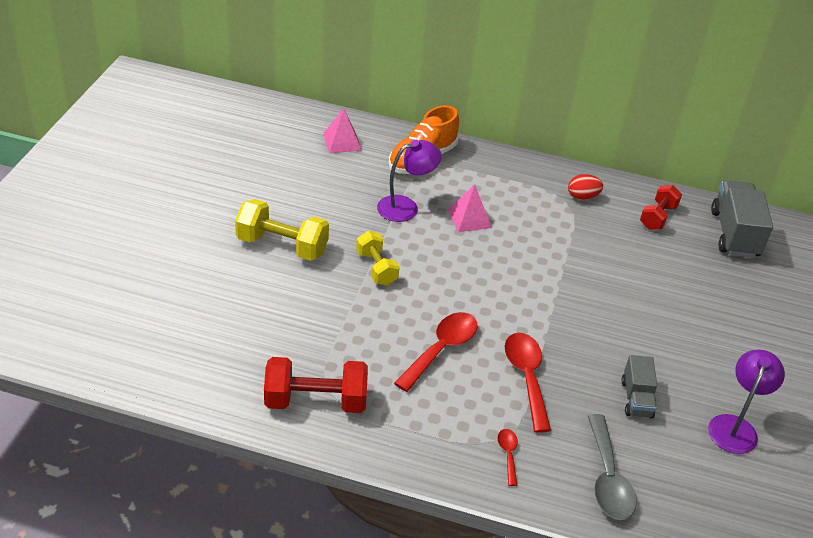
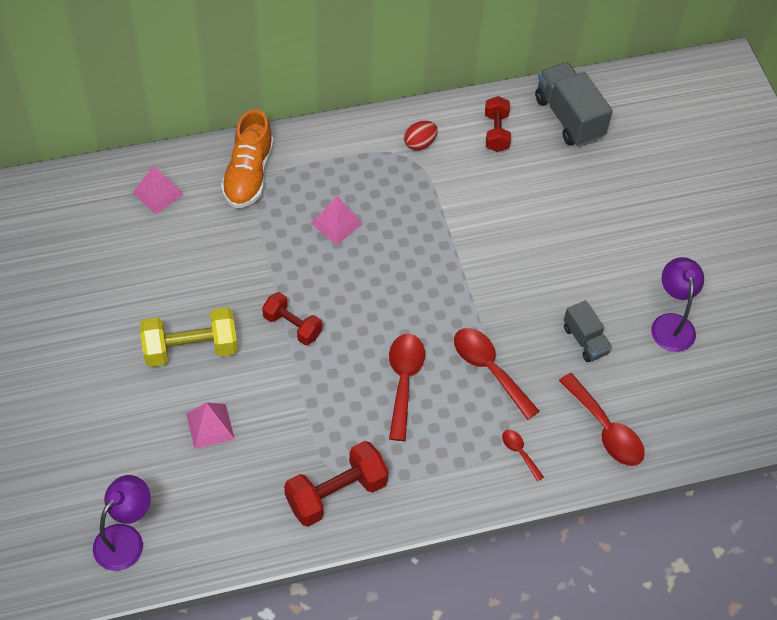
camera: 30 degrees left, 15 degrees up
yellow dumbbell [356,231,400,285] -> red dumbbell [262,292,322,345]
purple lamp [377,140,442,222] -> purple lamp moved to [93,475,151,571]
grey spoon [588,414,637,520] -> red spoon [559,373,645,466]
none -> pink pyramid [186,402,235,449]

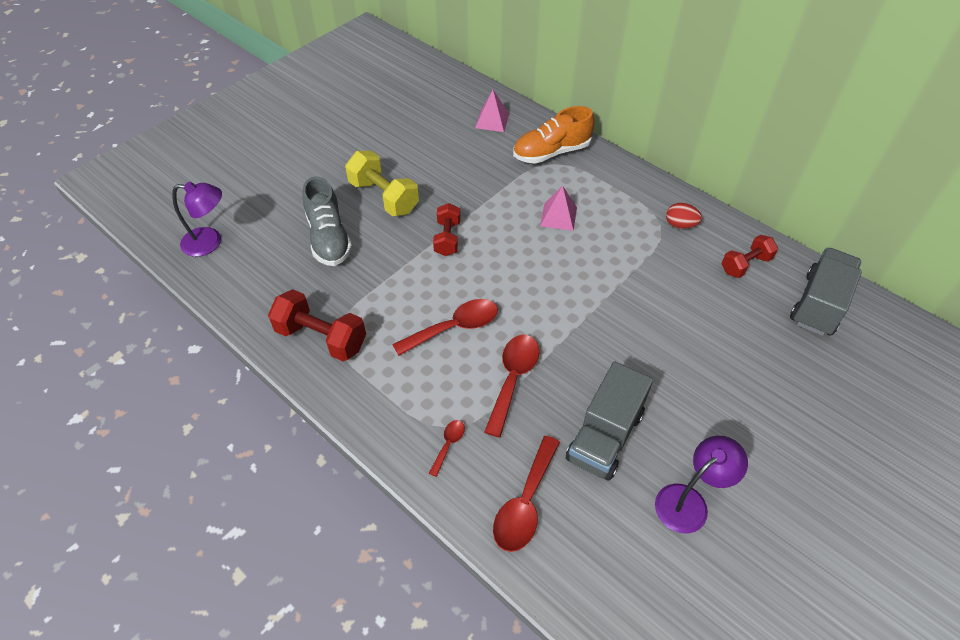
camera: 60 degrees right, 5 degrees down
pink pyramid [186,402,235,449] -> grey shoe [302,176,352,266]
grey truck [564,300,612,362] -> grey truck [566,362,653,481], size x1.71

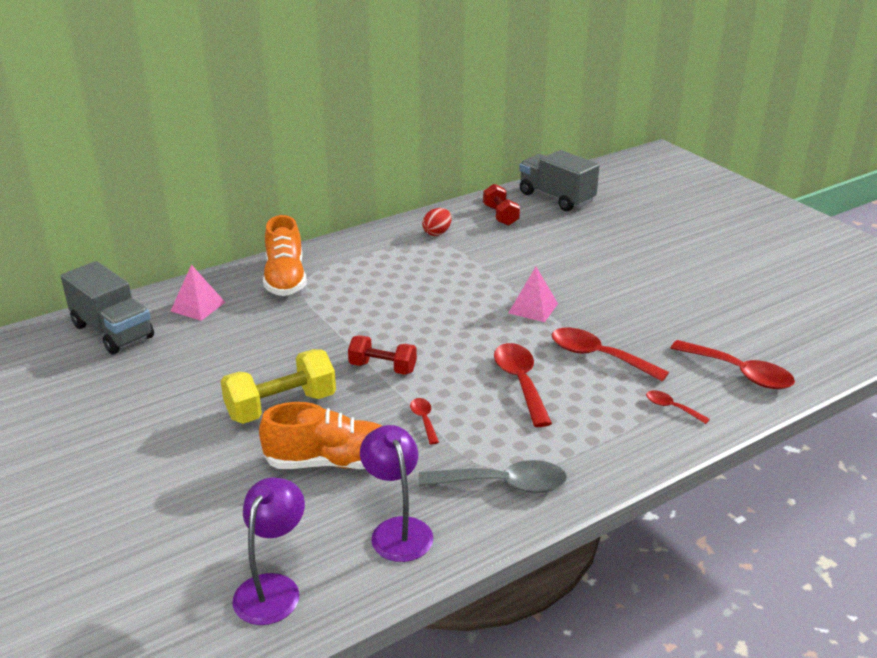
camera: 75 degrees left, 20 degrees down
red dumbbell [268,289,366,361] -> grey spoon [418,460,567,493]
grey shoe [302,176,352,266] -> orange shoe [259,402,382,469]
pink pyramid [540,186,577,231] -> pink pyramid moved to [508,267,558,322]
grey truck [566,362,653,481] -> grey truck moved to [61,261,154,354]
purple lamp [655,436,748,533] -> purple lamp moved to [360,425,433,562]
none -> red spoon [410,398,439,444]

